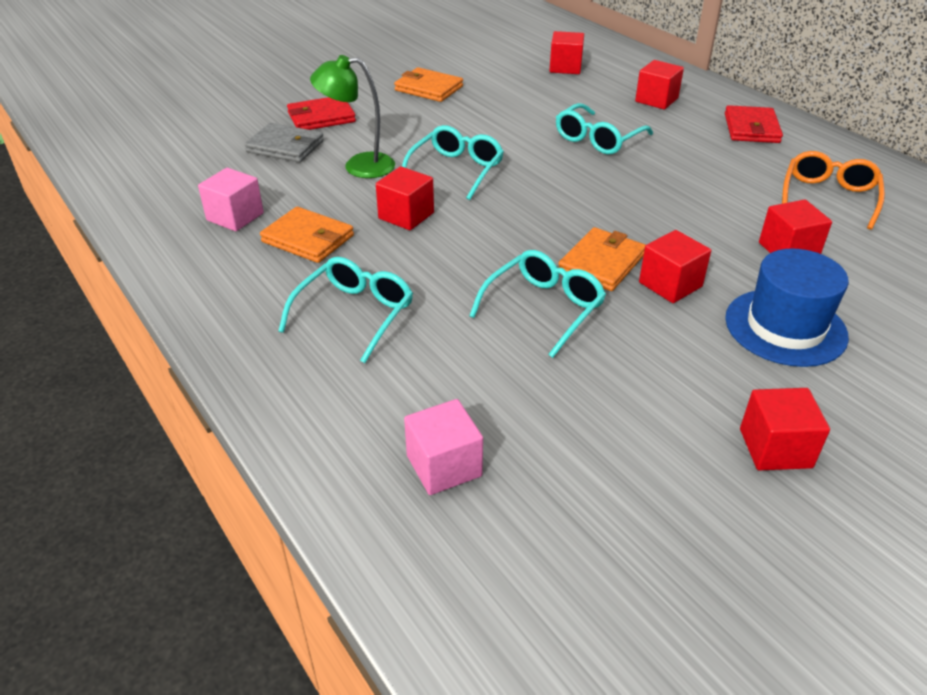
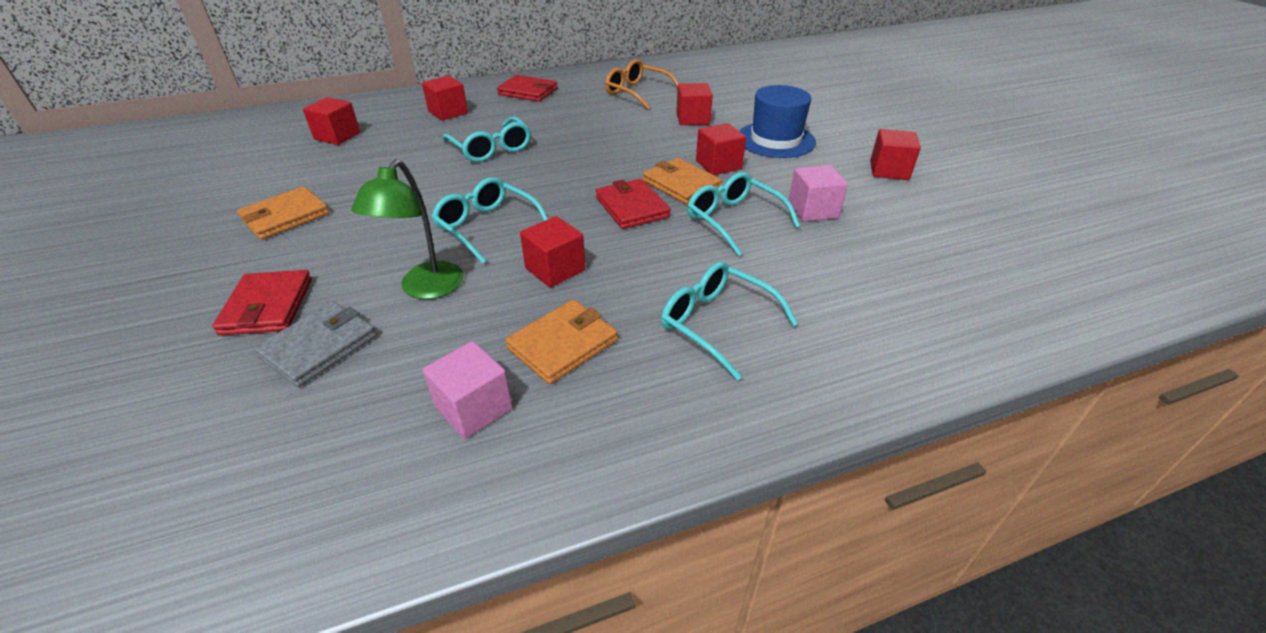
camera: 75 degrees left, 0 degrees up
pink cube [404,399,483,495] -> pink cube moved to [789,165,848,222]
none -> red wallet [596,179,671,229]

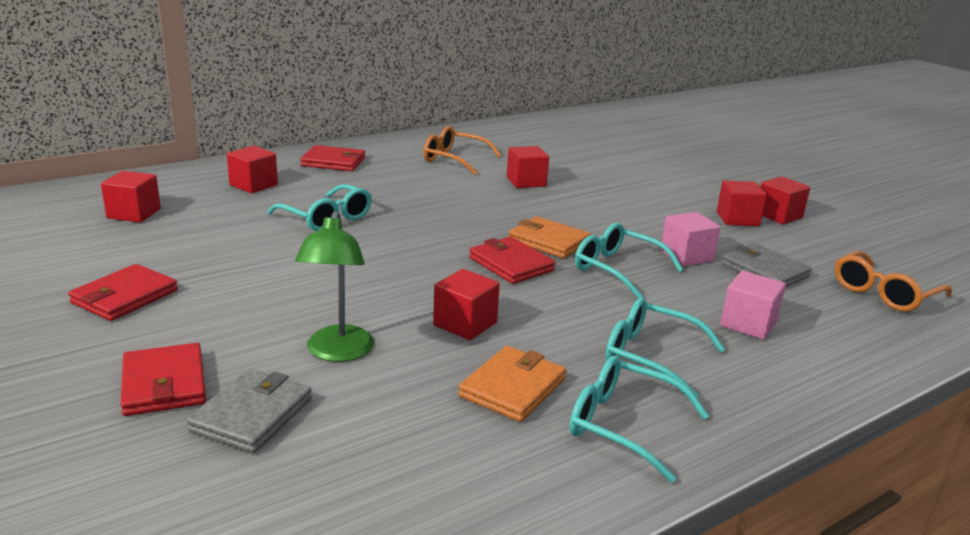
camera: 15 degrees left, 15 degrees down
orange wallet [237,186,329,240] -> red wallet [68,264,178,321]
pink cube [423,341,513,439] -> pink cube moved to [720,271,786,340]
turquoise glasses [431,177,548,264] -> turquoise glasses moved to [570,355,709,482]
red cube [696,123,746,175] -> red cube moved to [761,176,810,224]
blue hat [739,85,816,158] -> none
none -> grey wallet [721,243,812,287]
none -> orange glasses [835,251,952,311]

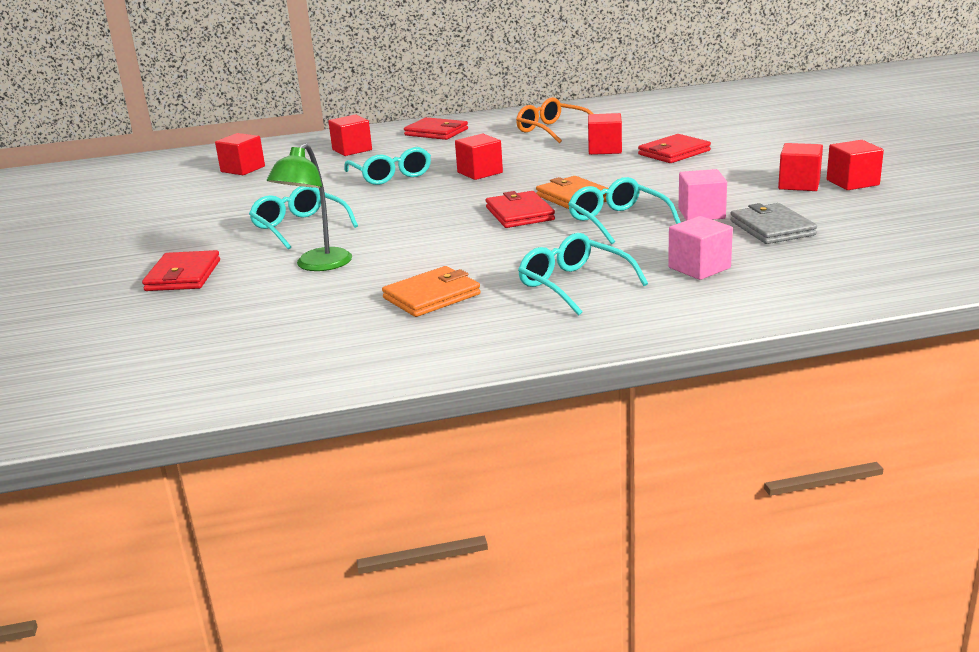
camera: 25 degrees right, 0 degrees up
red wallet [68,264,178,321] -> red wallet moved to [638,134,711,163]
grey wallet [186,369,312,453] -> none
red cube [433,269,500,340] -> red cube moved to [455,134,503,180]
turquoise glasses [570,355,709,482] -> turquoise glasses moved to [249,186,358,249]
orange glasses [835,251,952,311] -> none

